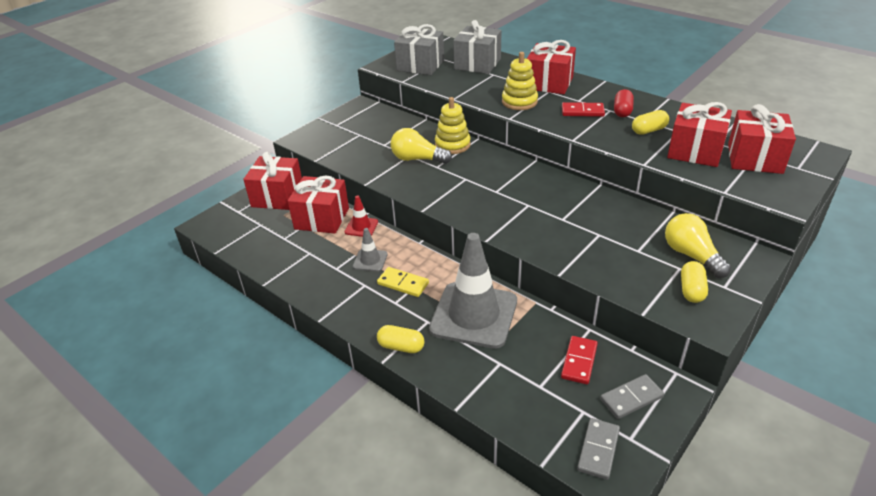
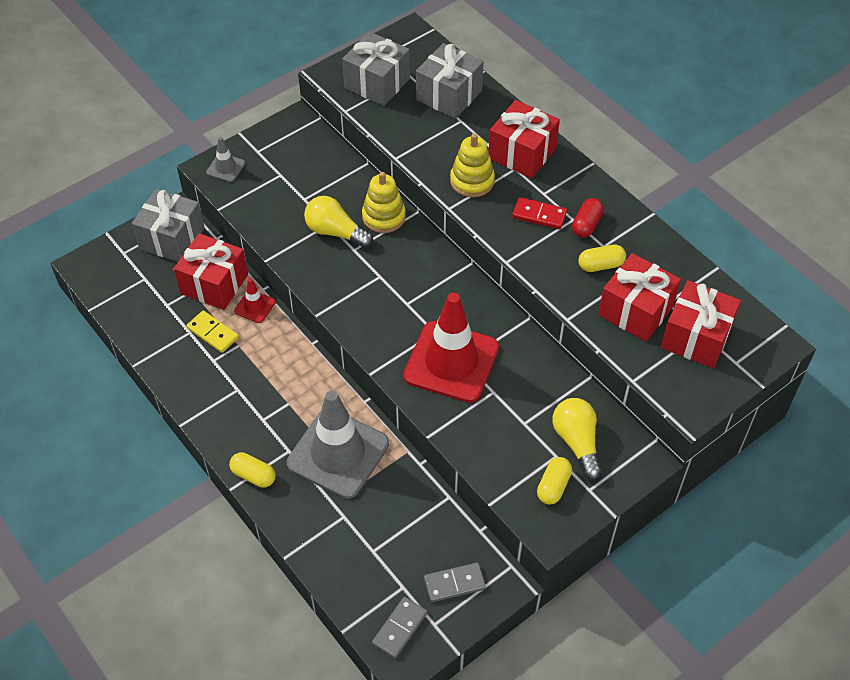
camera: 10 degrees right, 15 degrees up
red gift [243,152,302,210] -> grey gift [132,189,205,262]
grey traffic cone [353,228,388,272] -> grey traffic cone moved to [206,137,245,182]
yellow domino [377,267,429,297] -> yellow domino moved to [187,310,239,353]
red domino [561,336,598,385] -> none
none -> red traffic cone [403,293,499,403]

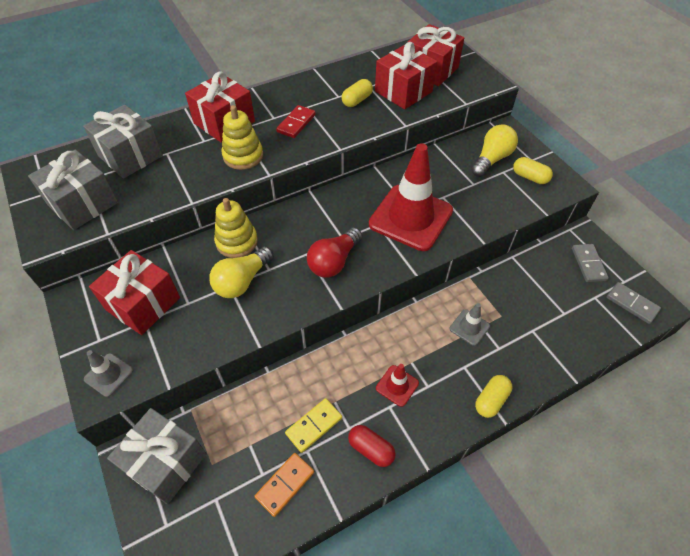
camera: 80 degrees left, 0 degrees up
red gift [174,233,248,310] -> red gift moved to [89,250,180,335]
red traffic cone [234,278,276,323] -> red traffic cone moved to [376,364,419,407]
grey traffic cone [287,390,389,499] -> grey traffic cone [450,303,490,346], size x0.44
yellow light bulb [553,398,602,480] -> yellow light bulb turned 135 degrees clockwise [471,124,518,177]
red capsule [572,198,604,237] -> red capsule moved to [348,425,396,467]
yellow capsule [578,245,626,272] -> yellow capsule turned 45 degrees clockwise [342,79,373,107]
none -> orange domino [255,453,314,517]
none -> red light bulb [307,227,362,278]

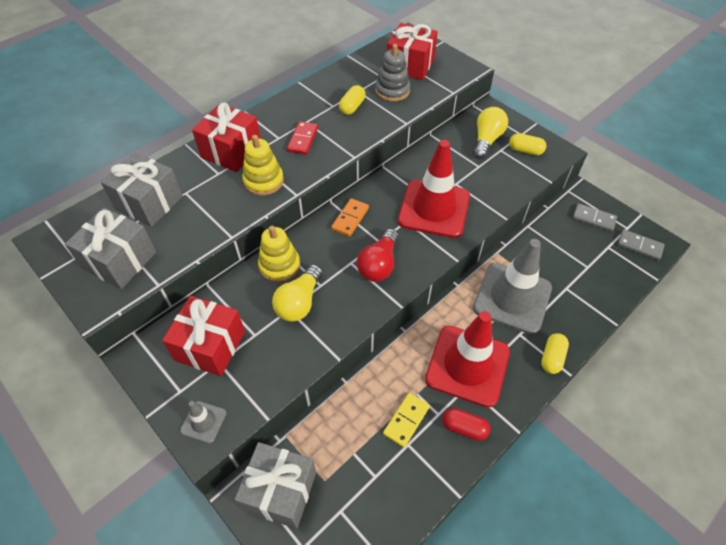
camera: 15 degrees left, 0 degrees up
orange domino [255,453,314,517] -> orange domino moved to [331,198,369,237]
red gift [375,42,437,109] -> grey stacking toy [375,44,410,102]
red traffic cone [376,364,419,407] -> red traffic cone [425,311,510,408], size x2.29
grey traffic cone [450,303,490,346] -> grey traffic cone [473,239,552,334], size x2.29
grey domino [572,244,609,282] -> grey domino turned 45 degrees counterclockwise [573,204,617,232]

